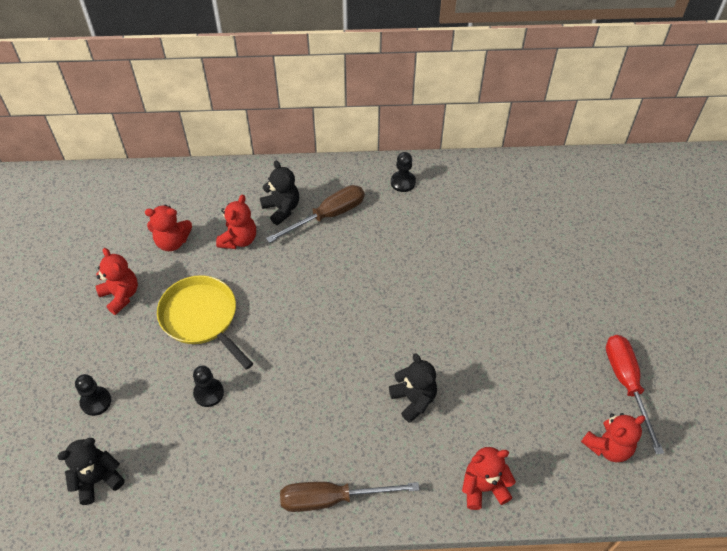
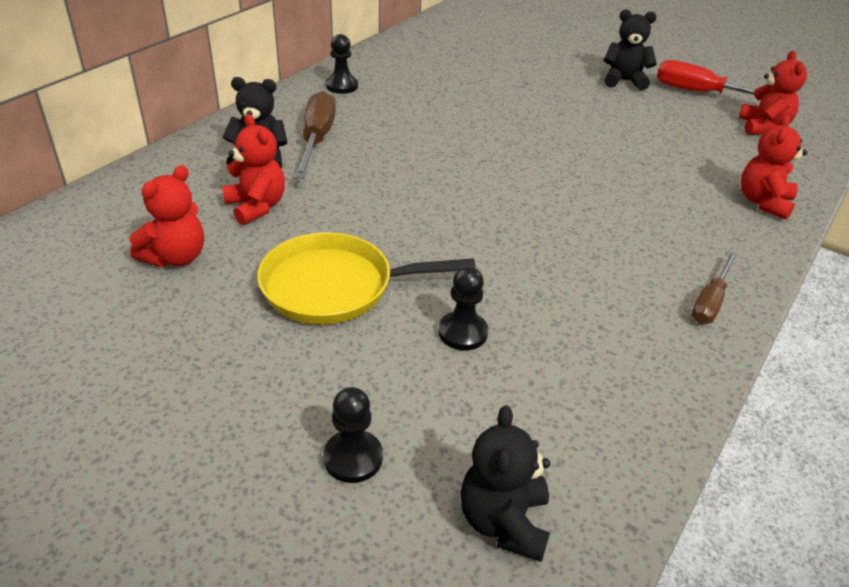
camera: 55 degrees left, 15 degrees down
red teddy bear [95,248,138,315] -> none
brown screwdriver [280,482,419,512] -> brown screwdriver [692,252,737,324], size x0.63
black teddy bear [389,353,437,423] -> black teddy bear moved to [604,9,657,90]

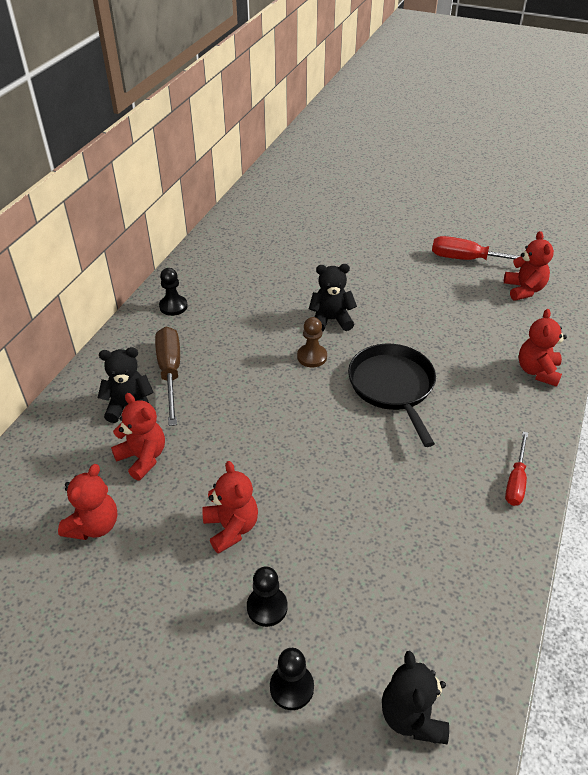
camera: 10 degrees left, 5 degrees up
yellow pan [257,232,475,324] -> red teddy bear [202,461,258,554]
black pawn [438,266,488,350] -> black pawn moved to [247,567,287,627]
black teddy bear [604,9,657,90] -> black teddy bear moved to [309,264,357,332]
brown screwdriver [692,252,737,324] -> red screwdriver [505,431,528,506]
none -> brown pawn [297,317,327,368]
none -> black pan [348,344,436,447]

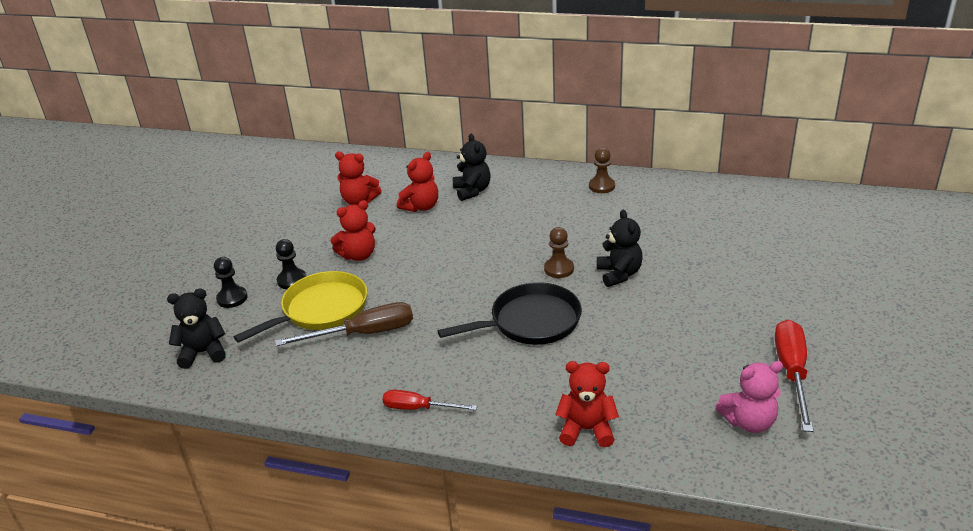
camera: 85 degrees right, 10 degrees down
brown screwdriver [155,327,180,426] -> brown screwdriver moved to [275,302,413,346]
black pawn [159,268,188,316] -> brown pawn [589,148,615,193]
red teddy bear [504,231,554,301] -> pink teddy bear [716,361,783,433]
none -> yellow pan [234,271,367,343]

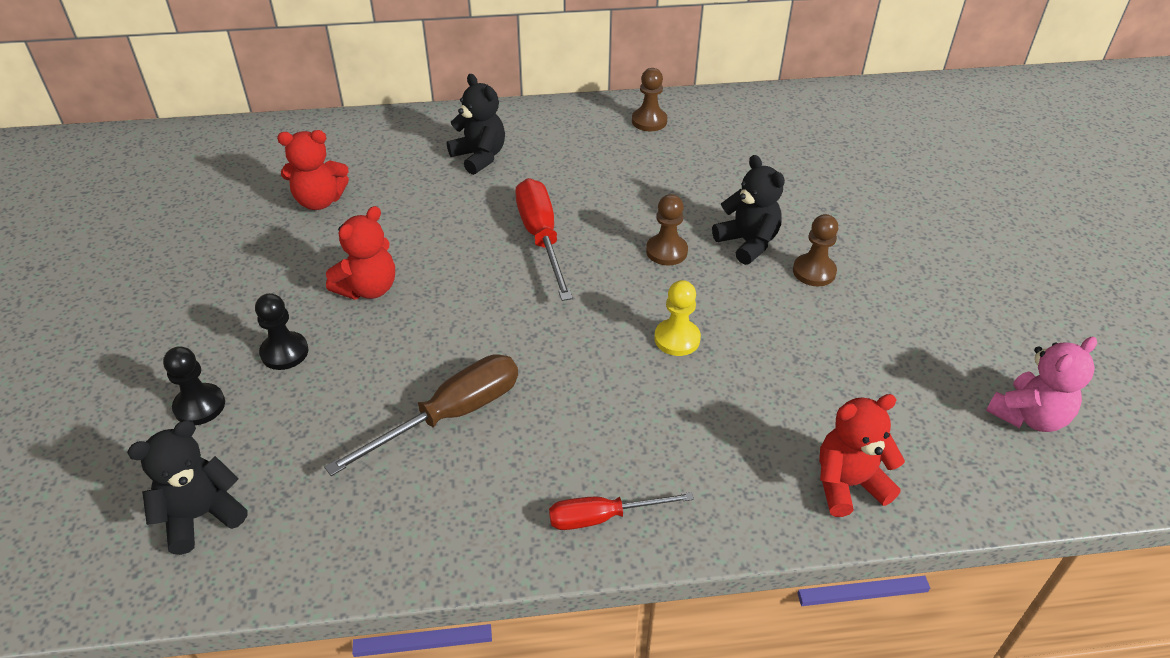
camera: 25 degrees left, 10 degrees up
yellow pan [234,271,367,343] -> none
red teddy bear [397,152,438,212] -> none
black pan [438,282,582,345] -> yellow pawn [654,280,701,356]
red screwdriver [775,320,814,432] -> red screwdriver moved to [515,178,573,301]
none -> brown pawn [793,214,838,286]

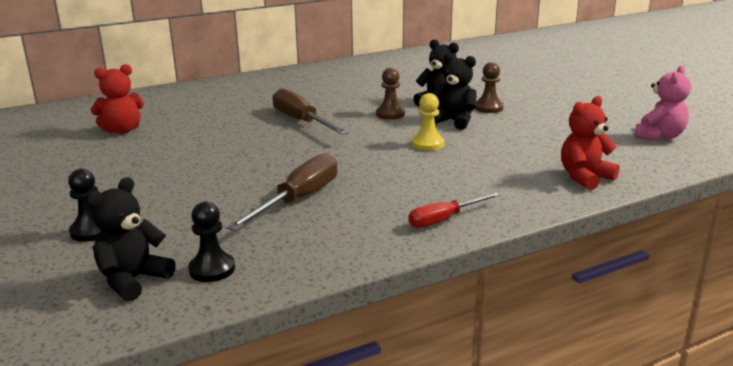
camera: 20 degrees left, 20 degrees down
black pawn [255,293,309,370] -> black pawn moved to [188,202,235,282]
red teddy bear [326,206,395,300] -> none
black teddy bear [447,74,505,175] -> black teddy bear moved to [432,53,477,130]
red screwdriver [515,178,573,301] -> brown screwdriver [272,88,349,135]
brown pawn [632,68,667,131] -> none

